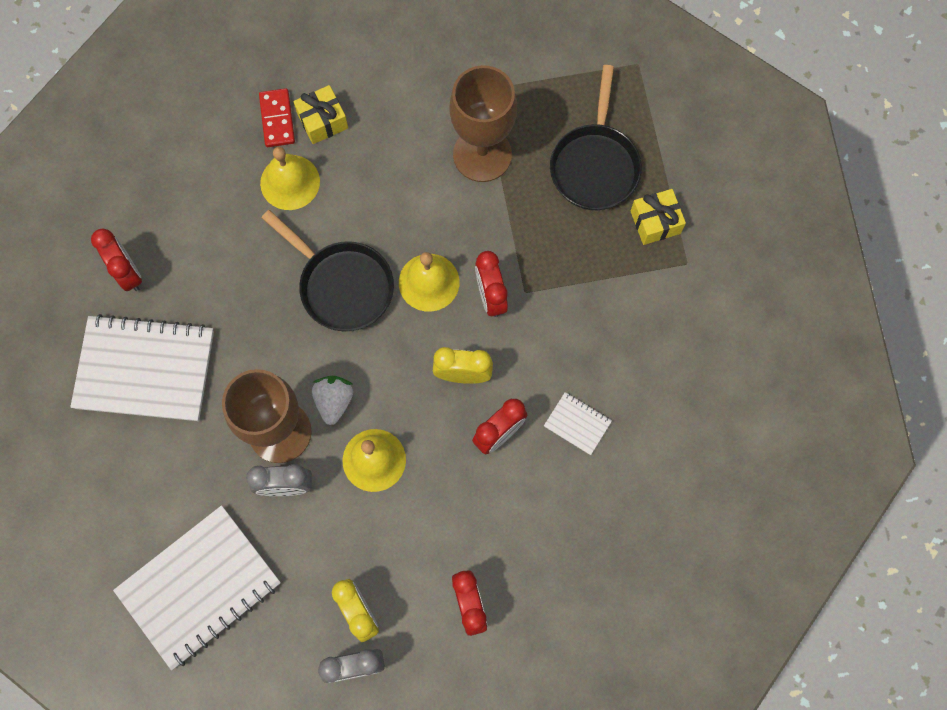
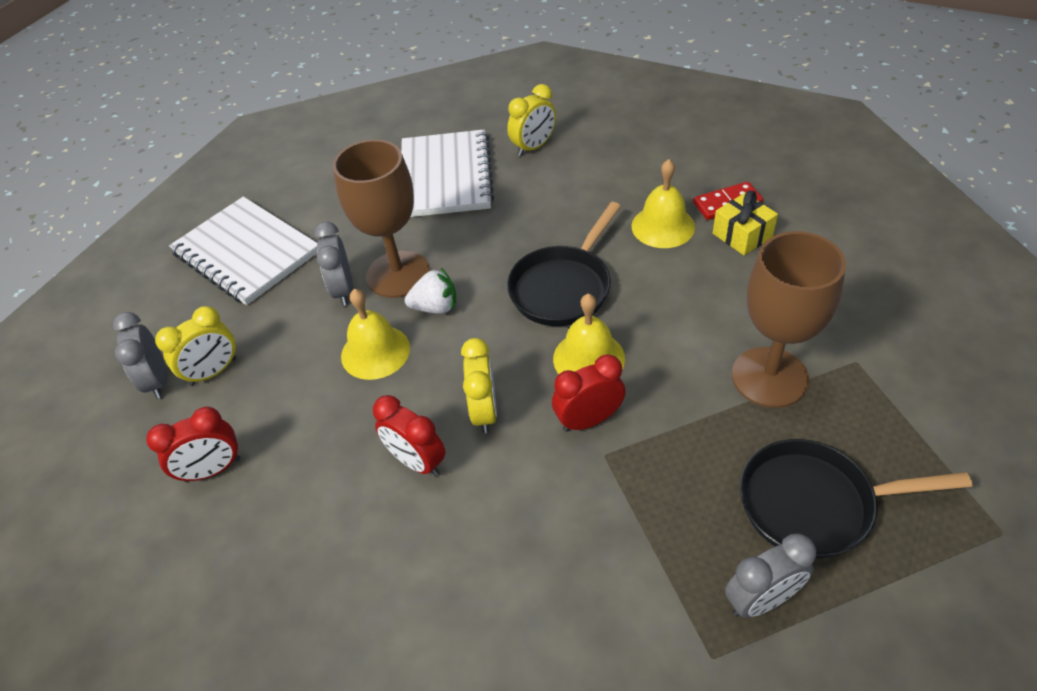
camera: 85 degrees right, 25 degrees down
red clock [91,228,142,291] -> yellow clock [507,84,556,156]
white notebook [544,392,612,455] -> none
yellow gift [631,189,686,245] -> grey clock [725,534,816,618]

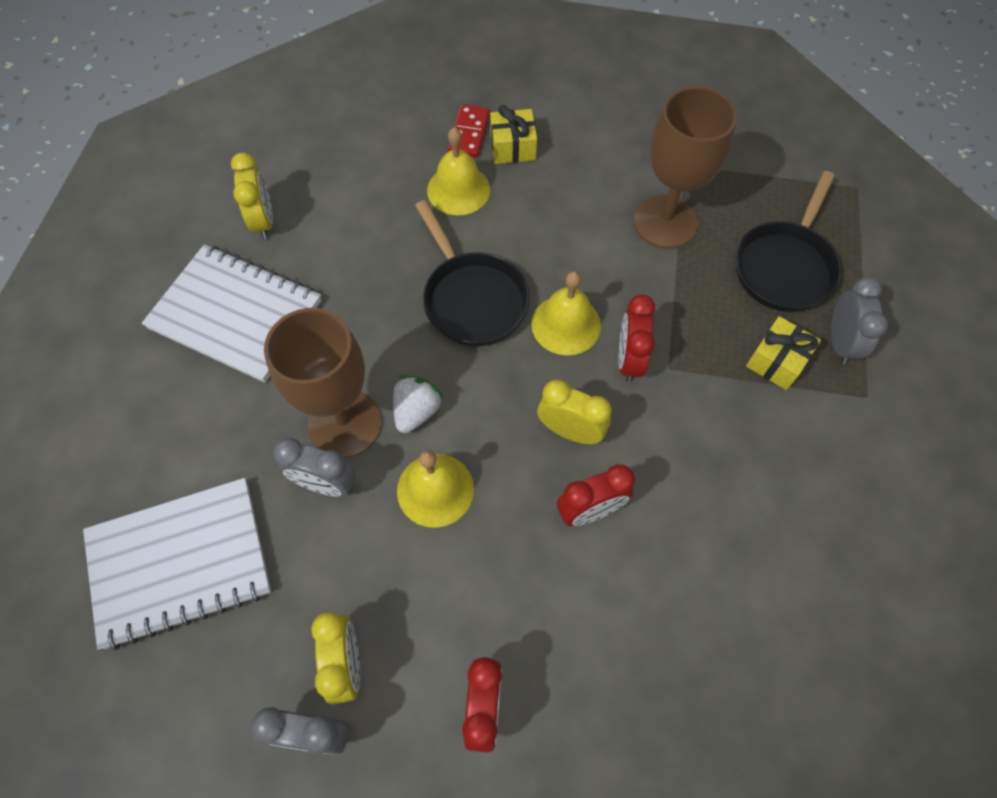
camera: 65 degrees left, 15 degrees up
none -> yellow gift [746,316,821,390]

